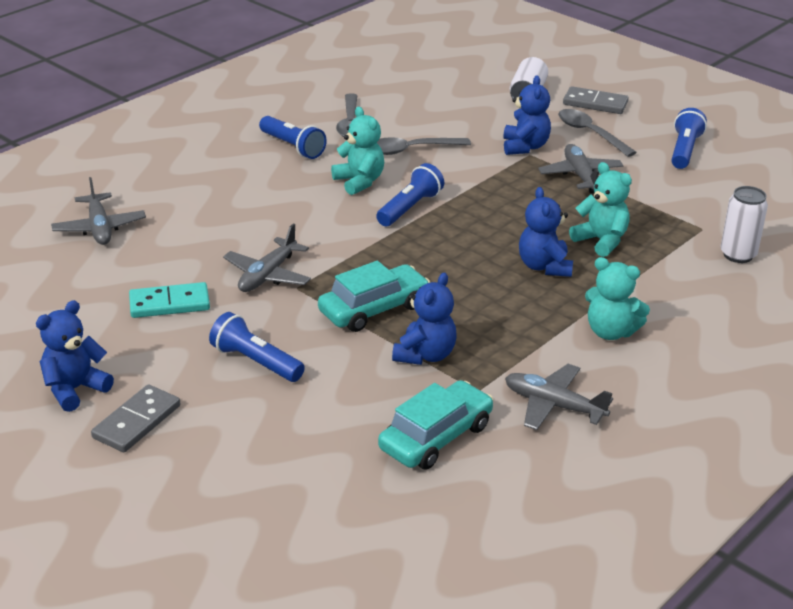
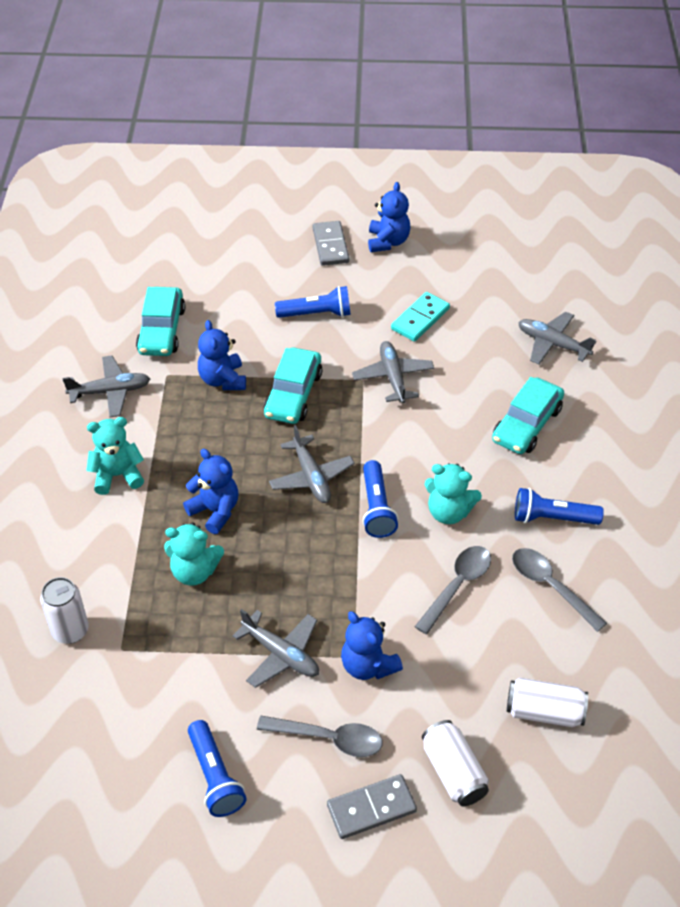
camera: 140 degrees right, 15 degrees up
none -> grey plane [269,425,355,503]
none -> turquoise car [492,377,564,454]
none -> white can [507,677,588,727]

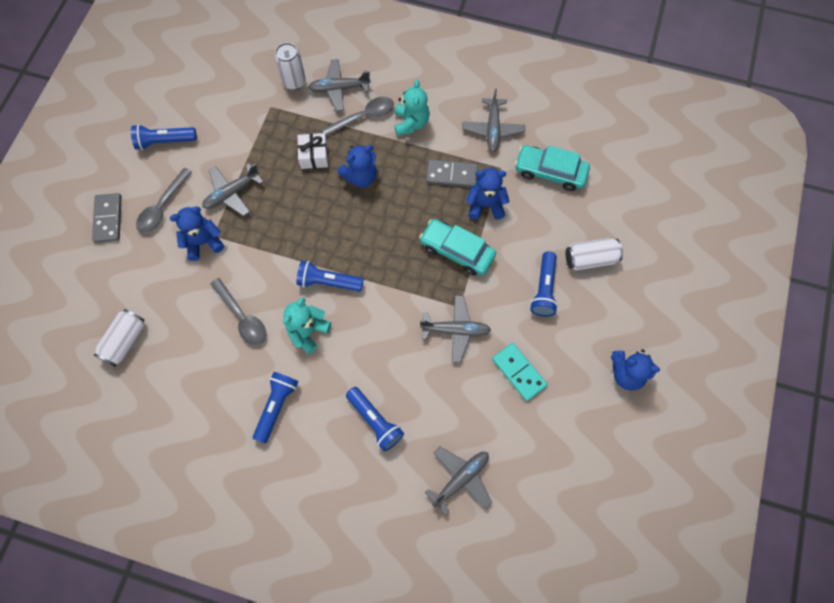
camera: 105 degrees right, 20 degrees up
turquoise teddy bear [164,522,224,585] -> white gift [297,133,328,169]
grey plane [269,425,355,503] -> grey plane moved to [308,59,371,112]
grey domino [313,221,349,266] -> grey domino moved to [426,159,478,187]
white can [422,720,489,806] -> white can moved to [565,238,623,270]
turquoise car [492,377,564,454] -> blue flashlight [346,387,404,451]
grey spoon [512,548,607,632] -> grey spoon moved to [321,97,394,136]

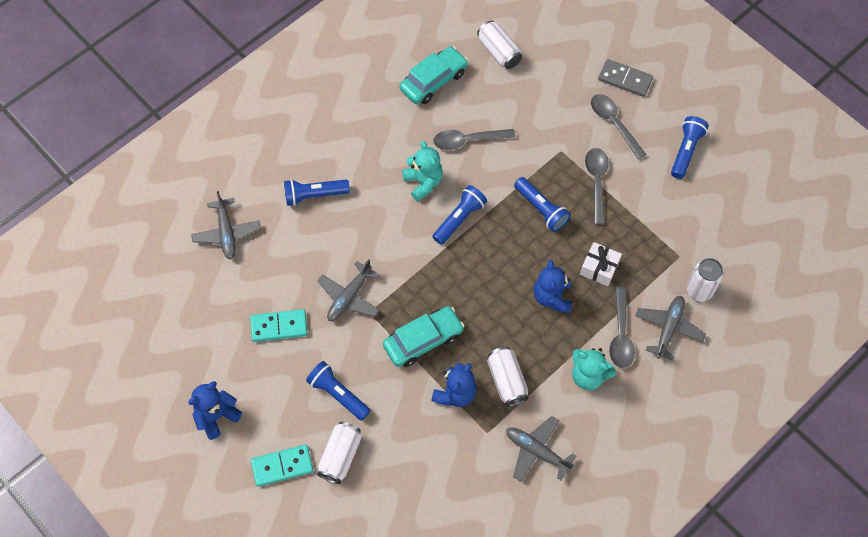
camera: 120 degrees right, 5 degrees down
blue teddy bear [170,207,224,261] -> none
grey plane [202,164,263,217] -> grey spoon [585,148,609,225]
blue flashlight [253,372,298,443] -> blue flashlight moved to [514,177,571,232]
grey domino [426,159,478,187] -> white can [487,347,529,407]
turquoise car [515,145,590,191] -> turquoise car moved to [400,46,468,104]
none -> turquoise domino [251,444,313,487]

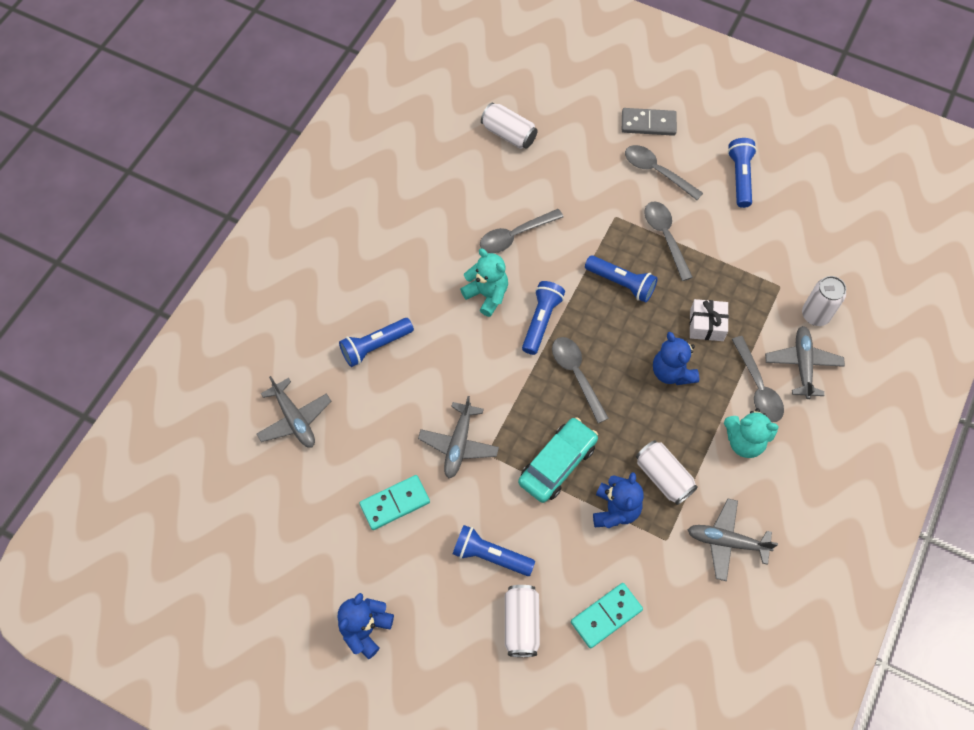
camera: 20 degrees left, 0 degrees up
turquoise domino [251,444,313,487] -> turquoise domino moved to [571,583,643,648]
turquoise car [400,46,468,104] -> none
none -> grey spoon [552,337,609,423]

